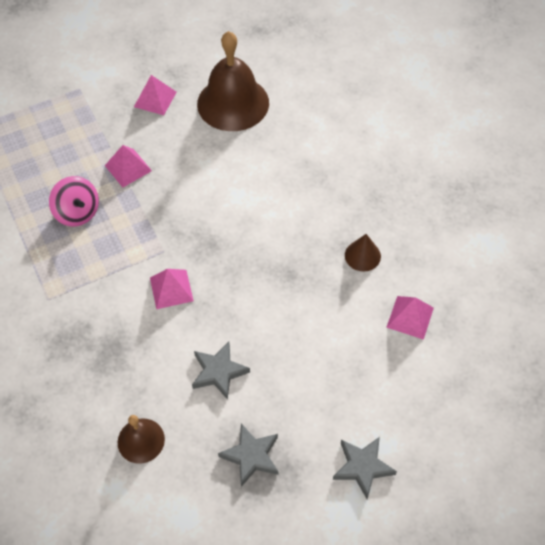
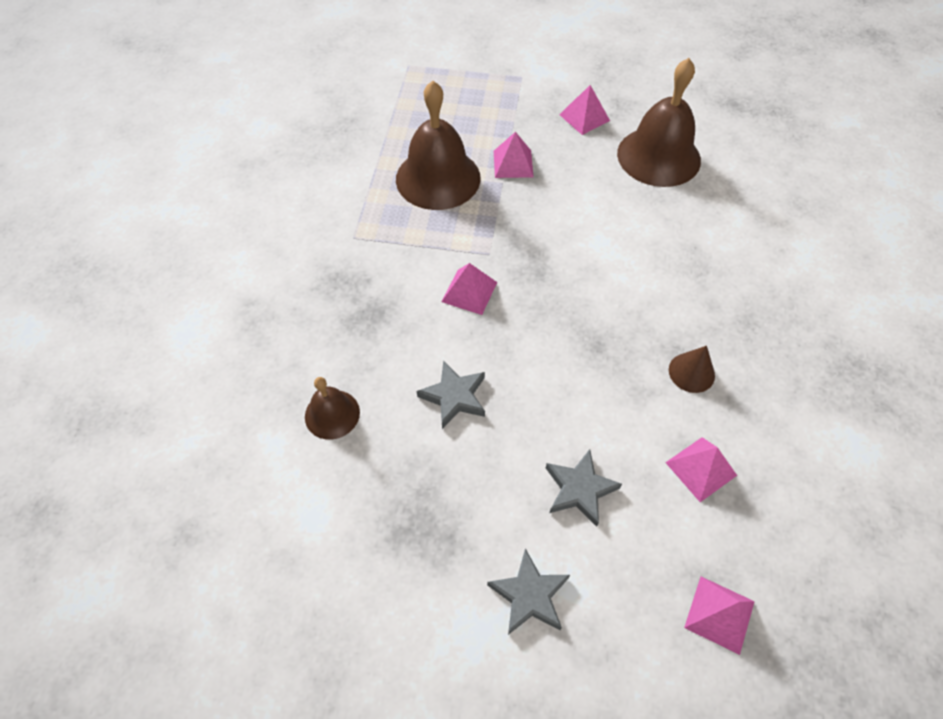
camera: 35 degrees right, 0 degrees up
pink spinning top [49,176,99,226] -> brown bell [396,80,481,210]
grey star [218,423,278,487] -> grey star moved to [546,449,622,527]
none -> pink pyramid [684,577,755,655]

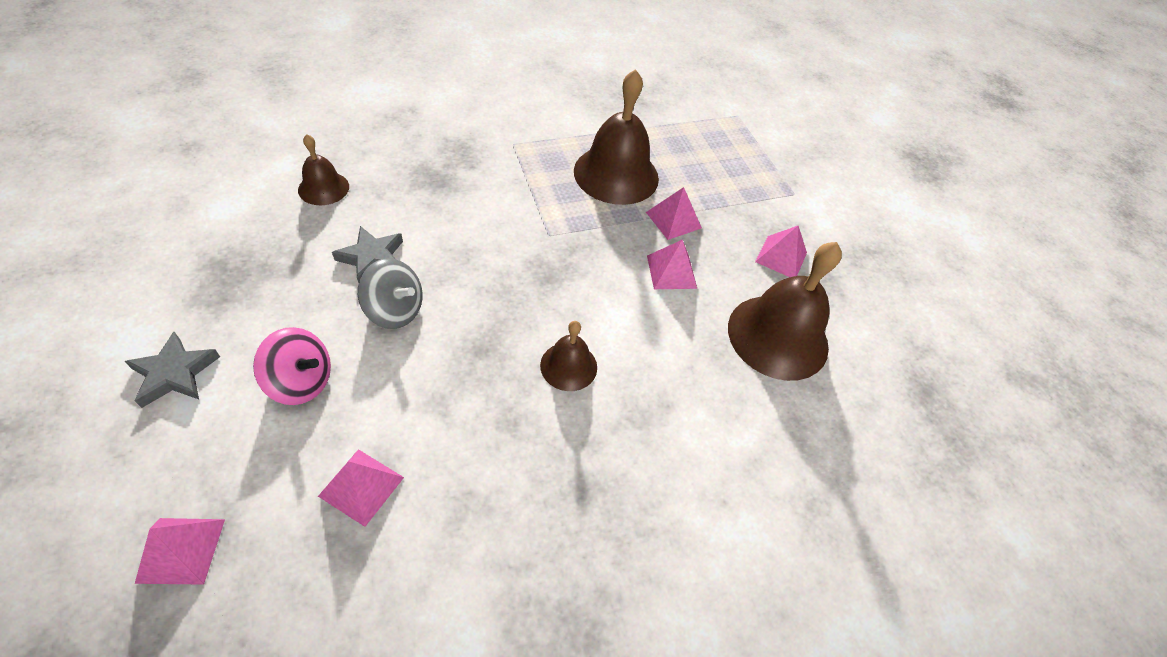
camera: 55 degrees right, 5 degrees down
pink pyramid [442,263,497,315] -> pink pyramid moved to [647,240,697,289]
grey star [546,449,622,527] -> pink spinning top [253,327,331,405]
brown cone [669,346,715,393] -> none
none -> grey spinning top [358,258,423,329]
none -> brown bell [540,321,597,391]

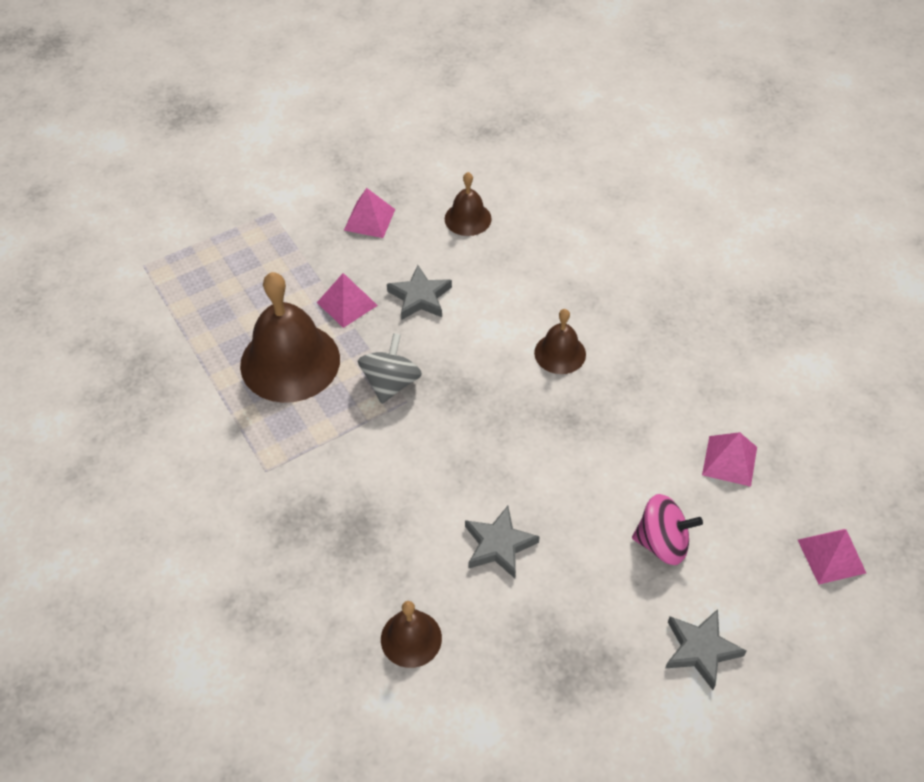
camera: 95 degrees left, 0 degrees up
pink spinning top [253,327,331,405] -> pink spinning top turned 90 degrees clockwise [632,494,703,565]
grey spinning top [358,258,423,329] -> grey spinning top moved to [358,333,422,404]
pink pyramid [647,240,697,289] -> grey star [387,265,452,320]
brown bell [728,242,842,381] -> brown bell [445,172,492,236], size x0.52

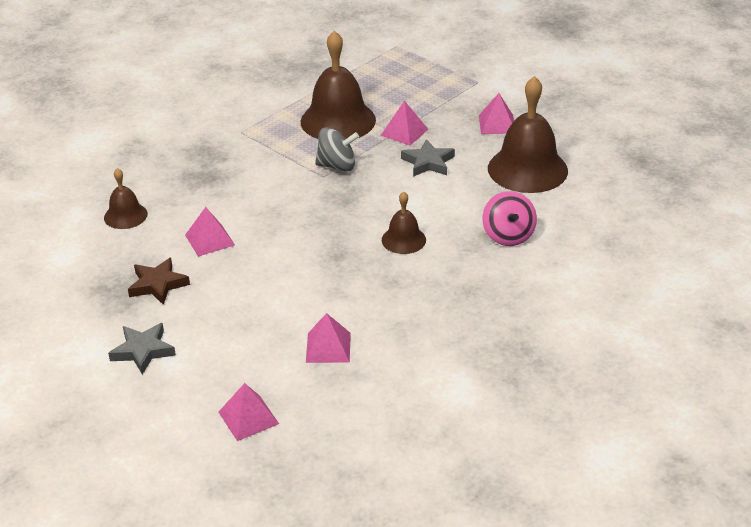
camera: 75 degrees right, 15 degrees down
brown bell [445,172,492,236] -> brown bell [488,76,568,193], size x1.92
grey star [465,506,540,578] -> pink pyramid [185,207,235,257]
pink spinning top [632,494,703,565] -> pink spinning top moved to [483,191,537,246]
none -> brown star [128,258,190,305]

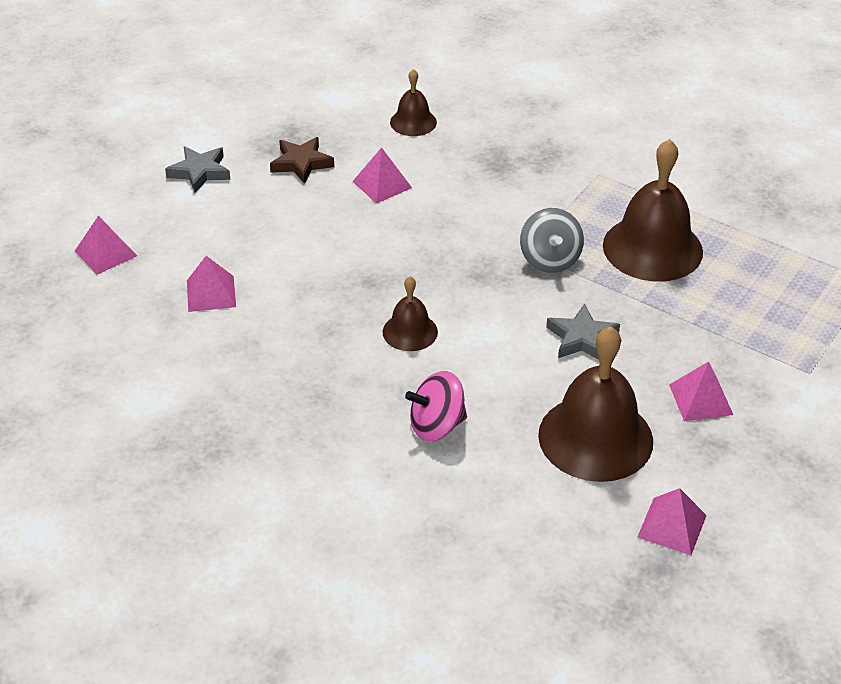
camera: 80 degrees right, 5 degrees up
pink pyramid [380,101,428,146] -> pink pyramid moved to [638,488,707,555]

